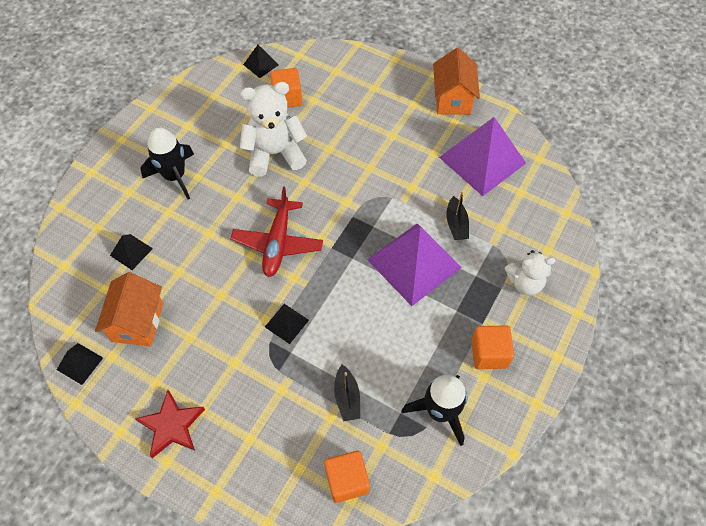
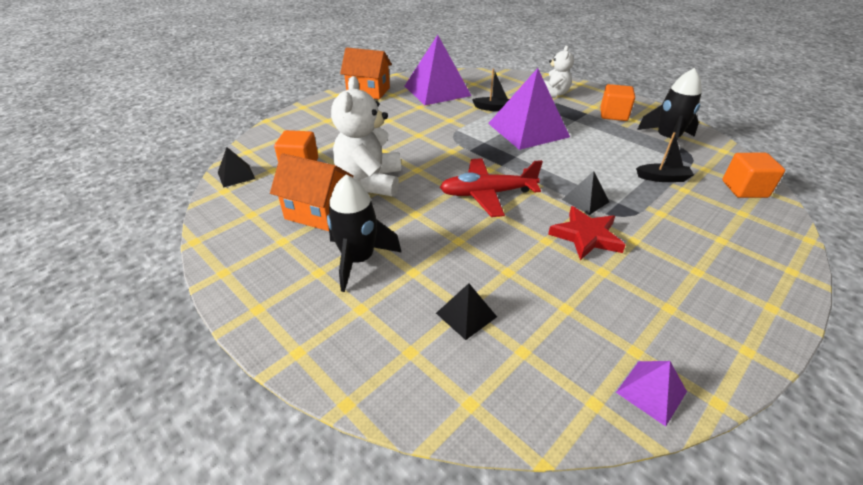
camera: 75 degrees left, 20 degrees down
black pyramid [57,343,103,385] -> purple pyramid [616,361,687,426]
orange house [95,272,163,346] -> orange house moved to [270,153,354,231]
red star [135,390,205,458] -> red star moved to [548,206,626,260]
red plane [231,187,323,277] -> red plane turned 150 degrees clockwise [440,158,543,217]

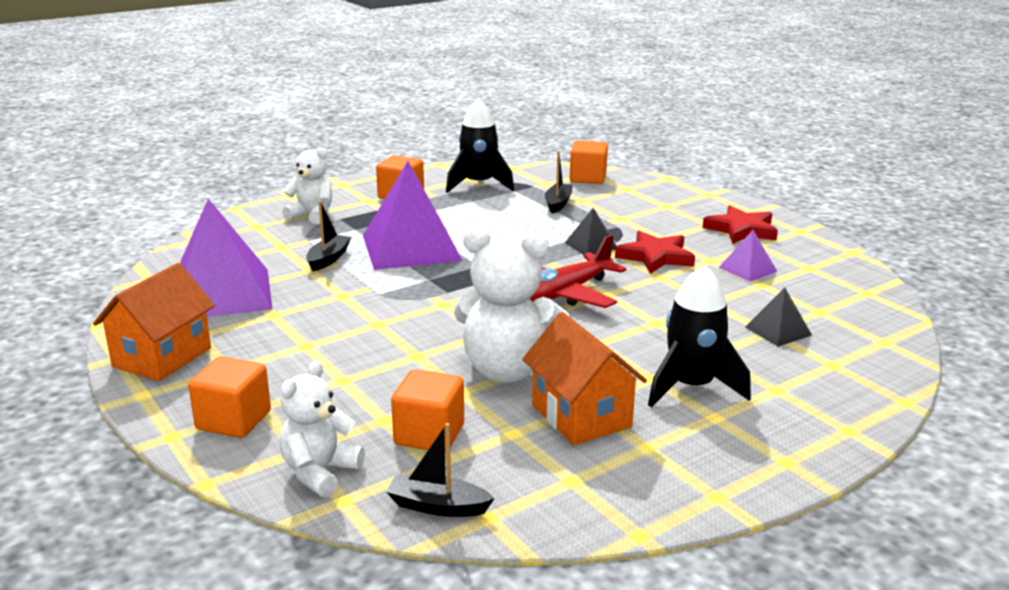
camera: 80 degrees left, 15 degrees down
black pyramid [218,147,255,188] -> black boat [386,423,495,517]
orange house [270,153,354,231] -> orange house turned 60 degrees counterclockwise [522,312,647,445]
red plane [440,158,543,217] -> red plane turned 45 degrees clockwise [530,234,626,308]
purple pyramid [616,361,687,426] -> purple pyramid moved to [719,230,777,282]
none -> orange cube [188,356,271,438]
none -> white teddy bear [280,361,365,497]
none -> red star [703,205,778,244]

